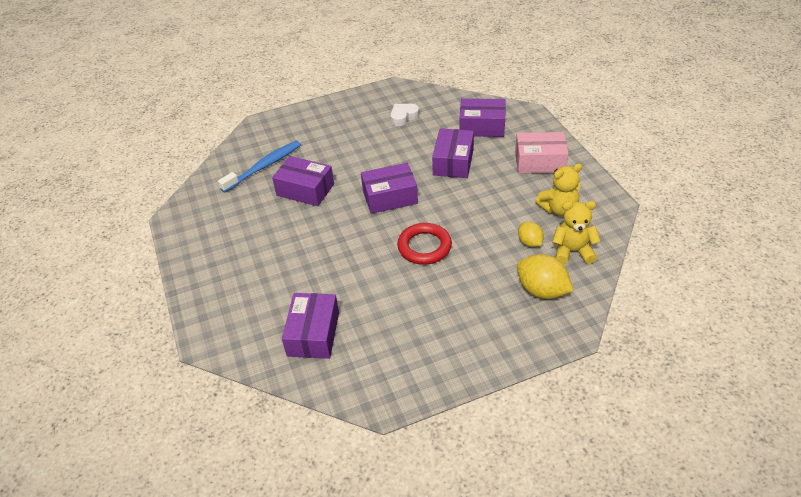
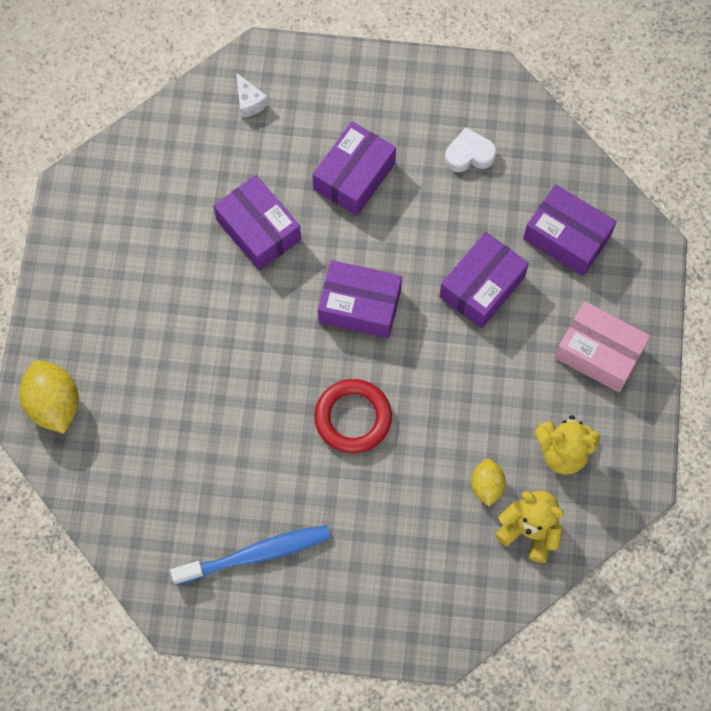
camera: 25 degrees right, 25 degrees up
blue toothbrush [218,141,301,192] -> blue toothbrush moved to [170,525,330,585]
purple box [282,293,339,359] -> purple box moved to [312,121,396,216]
yellow lemon [517,254,573,299] -> yellow lemon moved to [19,360,79,434]
none -> white cheese [236,73,268,118]

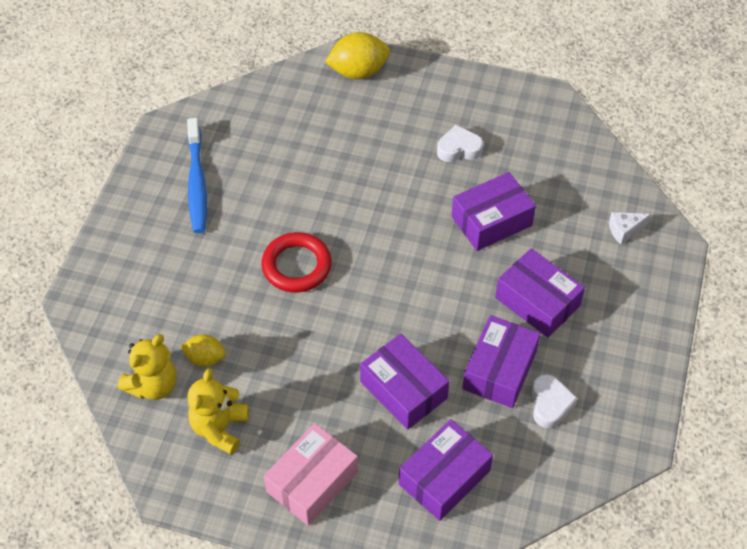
camera: 100 degrees right, 15 degrees down
purple box [318,260,402,338] -> purple box moved to [462,315,541,408]
none -> white heart [437,125,483,162]

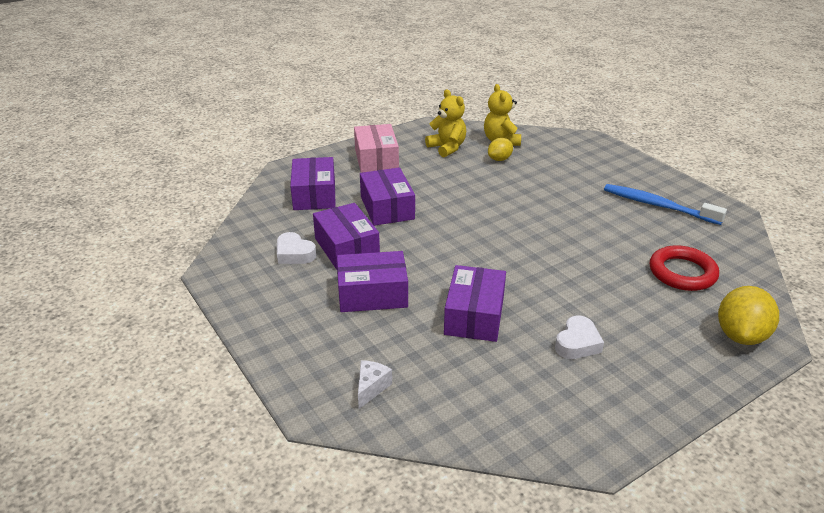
camera: 130 degrees right, 20 degrees down
red ring [261,232,332,292] -> red ring moved to [650,245,719,291]
purple box [360,334,449,430] -> purple box turned 75 degrees clockwise [360,167,415,226]

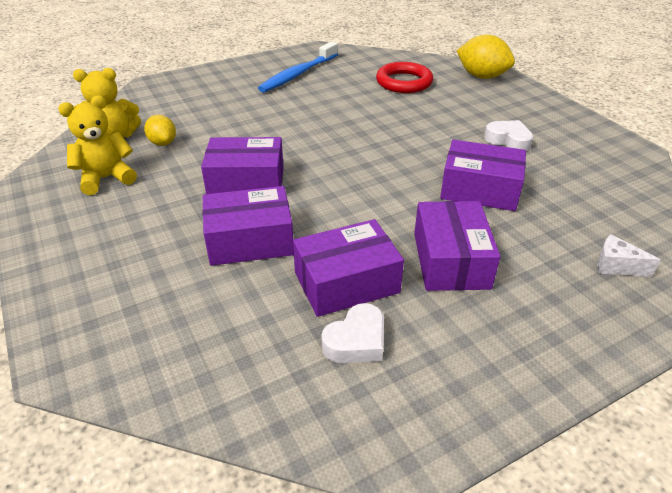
camera: 85 degrees left, 5 degrees up
purple box [290,157,336,210] -> purple box moved to [201,137,284,194]
pink box [354,124,399,173] -> none

